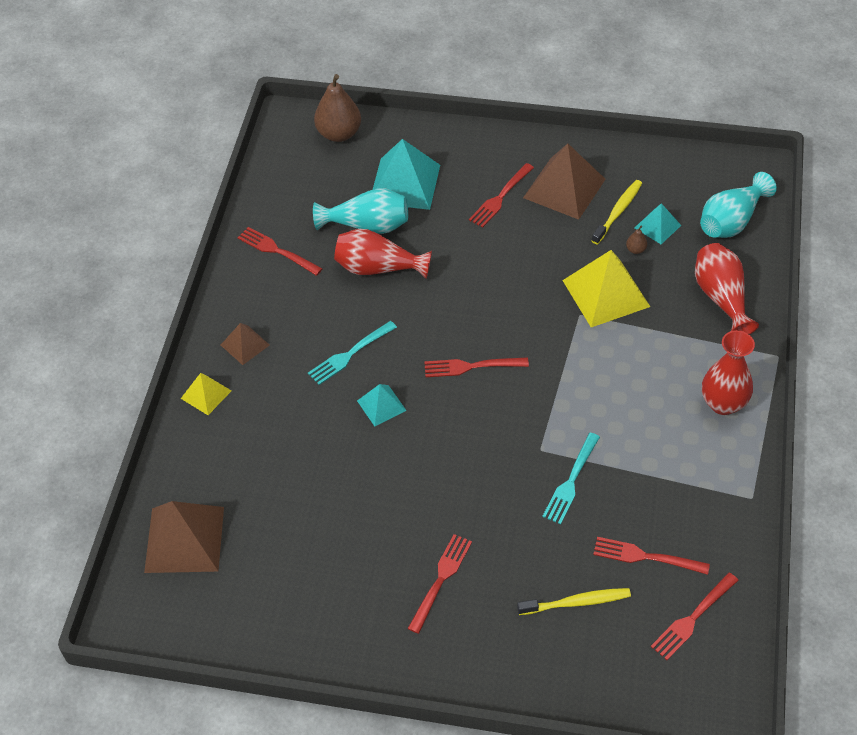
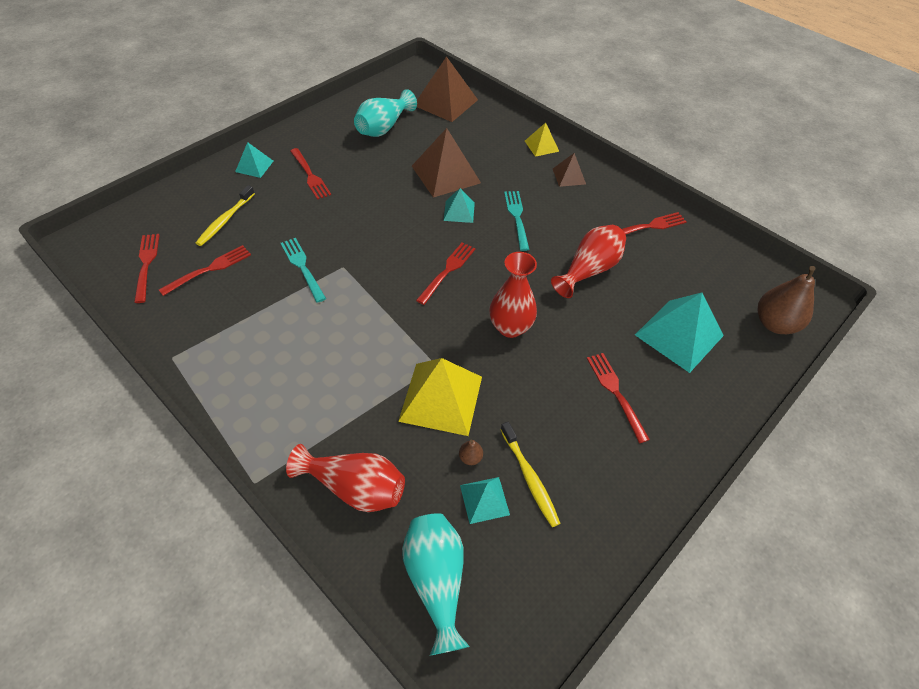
camera: 120 degrees right, 0 degrees up
turquoise vase [313,188,408,234] -> turquoise vase moved to [354,89,417,137]
brown pyramid [523,143,606,220] -> brown pyramid moved to [412,128,481,198]
red vase [702,330,755,415] -> red vase moved to [489,252,537,338]
none -> turquoise pyramid [235,142,273,178]

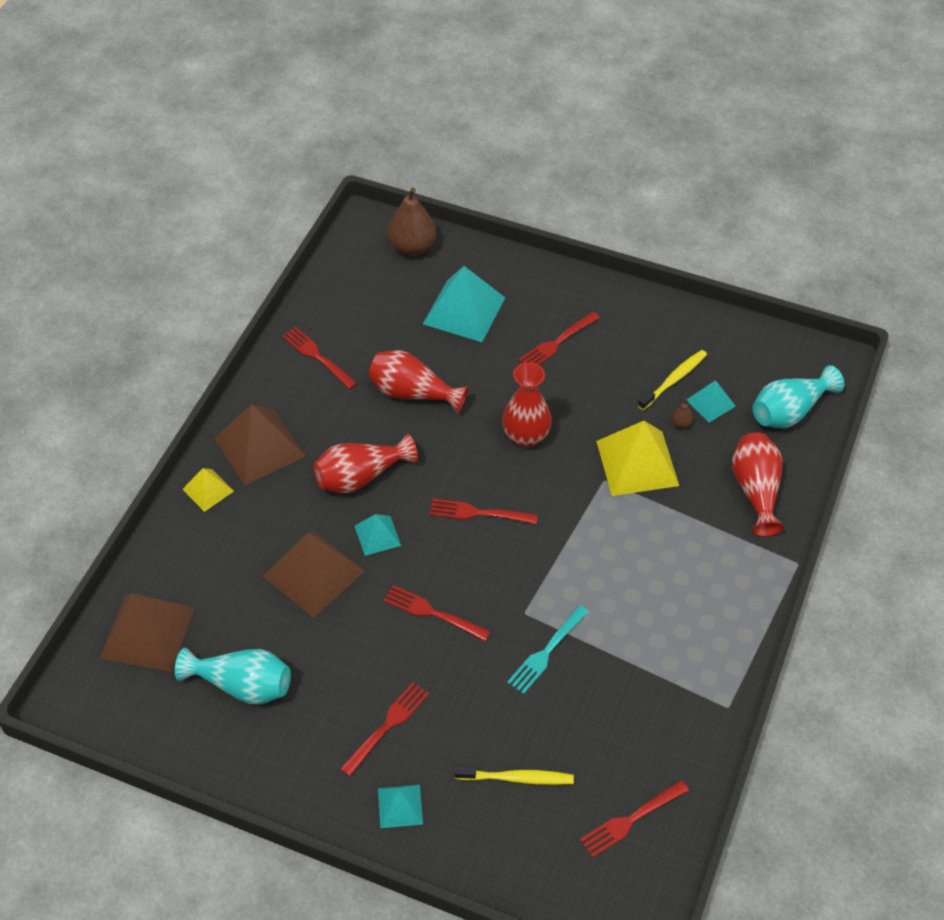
camera: 110 degrees left, 0 degrees up
red fork [159,245,251,296] -> red fork moved to [384,585,491,641]
turquoise fork [504,191,529,251] -> red vase [313,434,418,494]
brown pyramid [553,153,586,187] -> brown pyramid [214,404,306,485], size x1.88

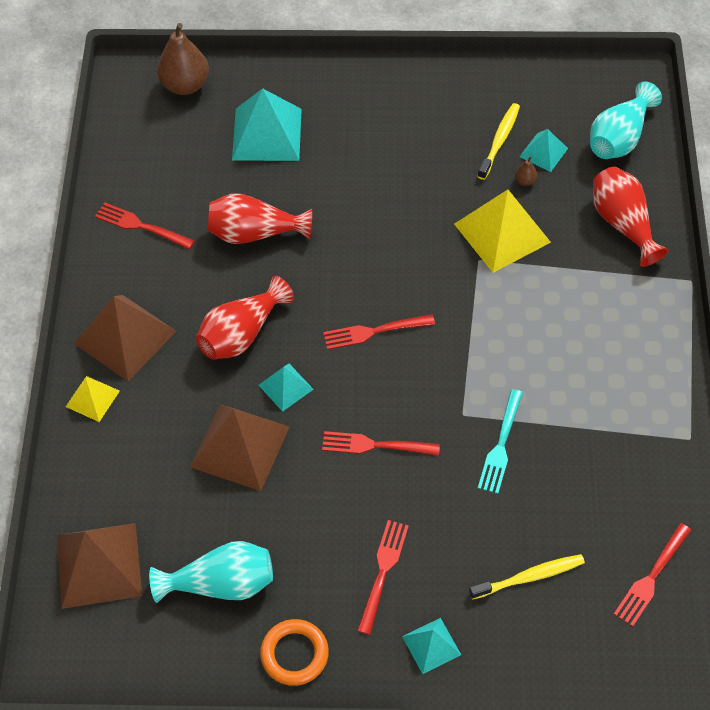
camera: 20 degrees left, 5 degrees up
red vase [502,362,552,448] -> none
red fork [518,312,600,365] -> none
none -> orange ring [260,619,329,686]

